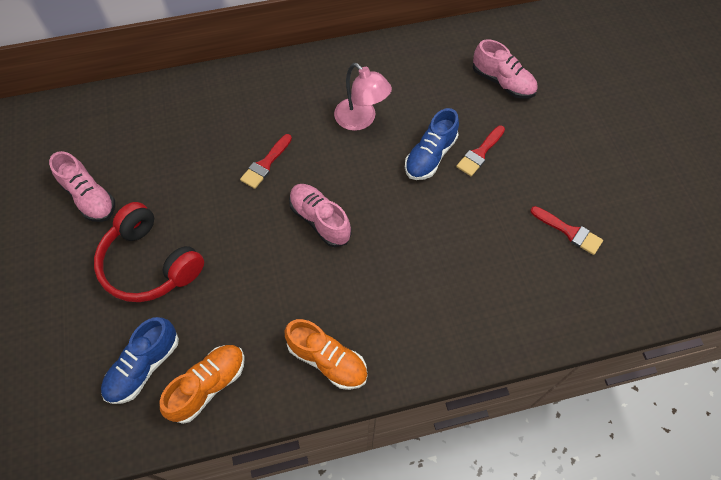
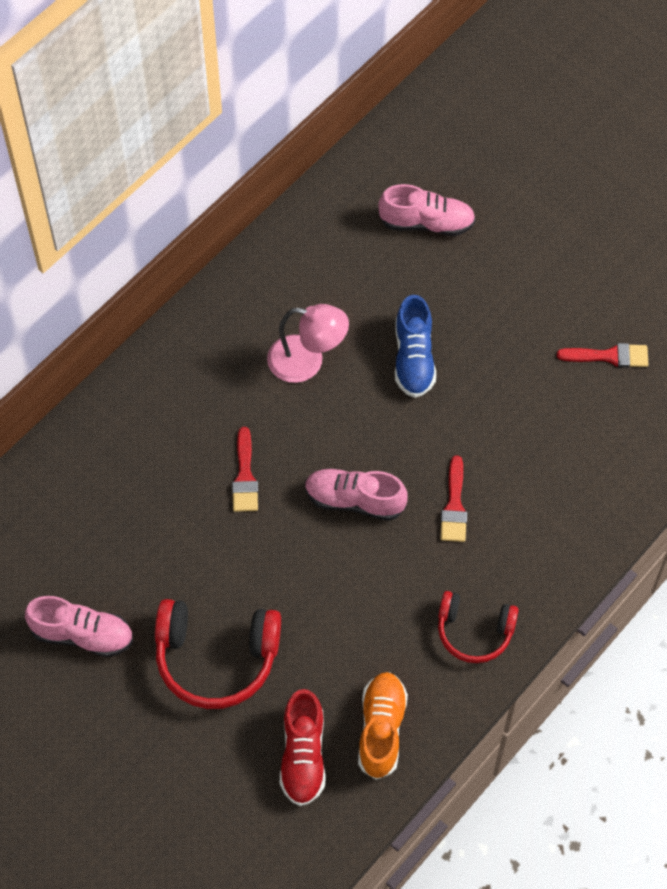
camera: 35 degrees left, 0 degrees up
blue shoe [101,317,179,404] -> red shoe [280,689,326,806]
orange shoe [285,319,368,390] -> red headphones [438,591,519,663]
red brush [456,126,505,176] -> red brush moved to [440,455,467,542]

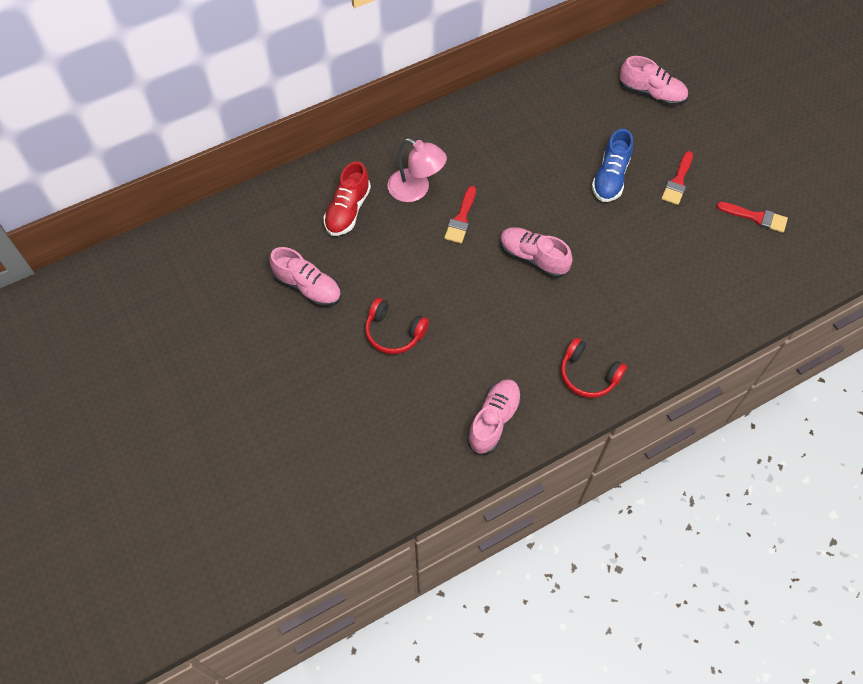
camera: 20 degrees right, 0 degrees up
red headphones [155,599,281,709] -> red headphones [365,298,429,354], size x0.64
pink lamp [267,304,349,383] -> pink lamp moved to [387,138,447,202]
red shoe [280,689,326,806] -> red shoe moved to [324,161,371,236]
orange shoe [358,672,408,780] -> pink shoe [467,379,522,454]
red brush [440,455,467,542] -> red brush moved to [661,151,693,205]

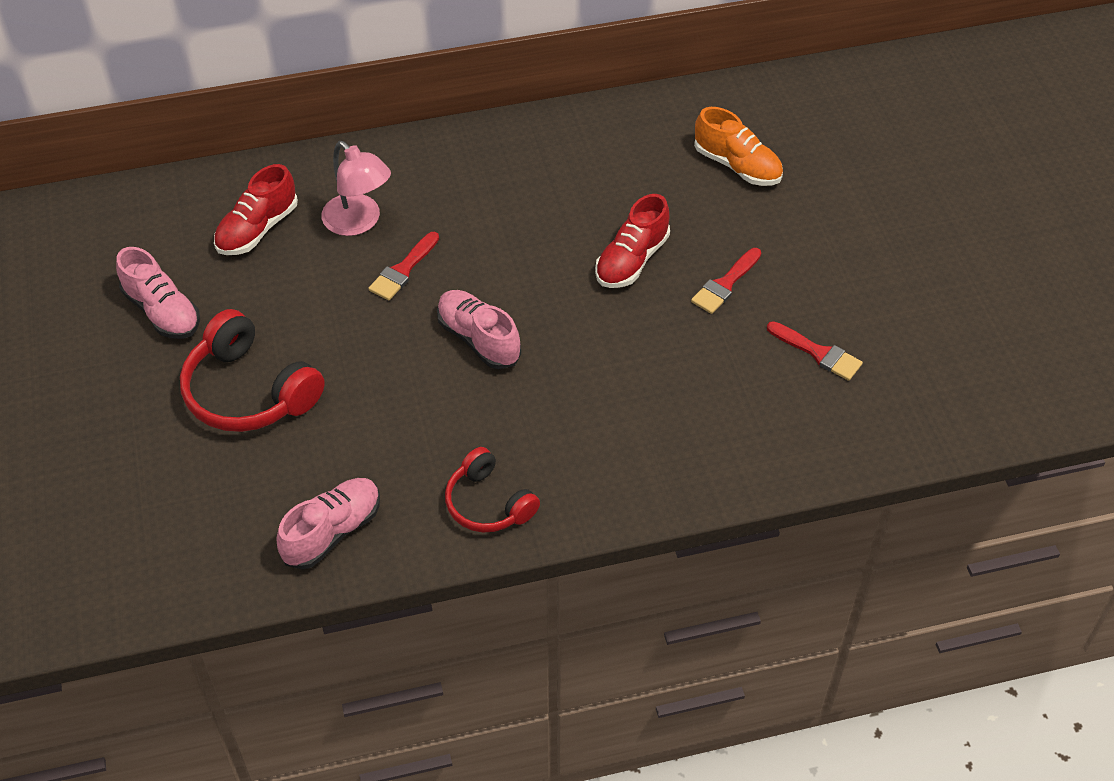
camera: 15 degrees right, 10 degrees down
red headphones [365,298,429,354] -> red headphones [180,309,325,432], size x1.57
blue shoe [592,129,633,202] -> red shoe [595,194,670,288]
pink shoe [619,56,688,106] -> orange shoe [694,107,783,186]

